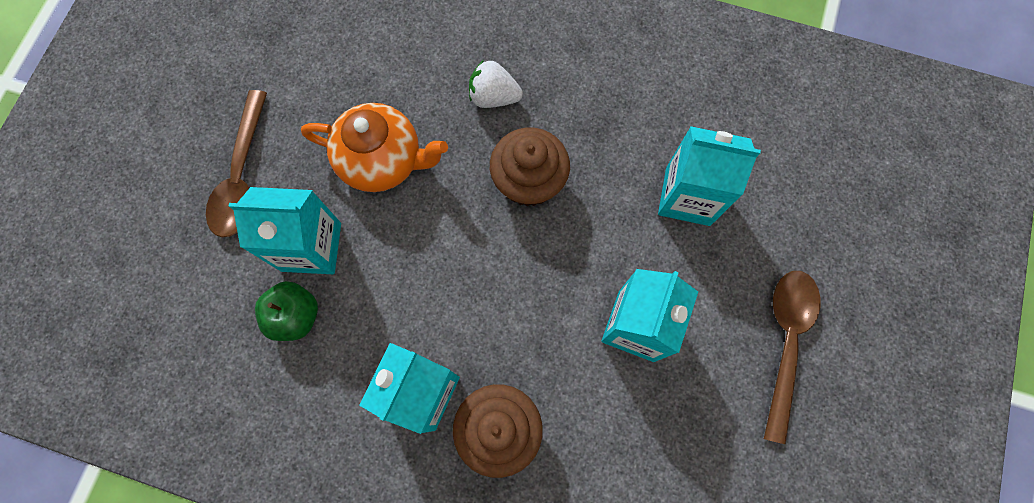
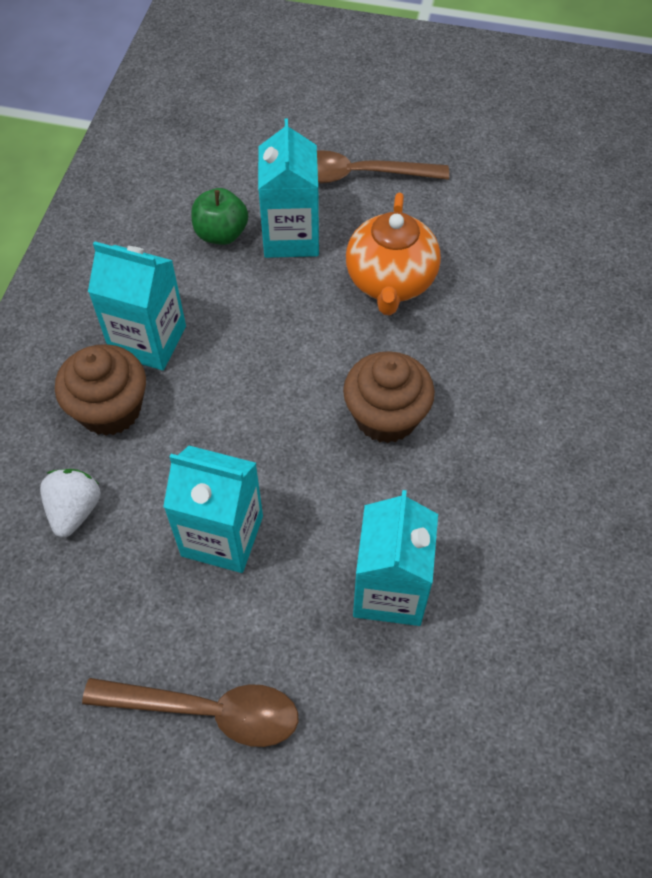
camera: 85 degrees right, 15 degrees down
white strawberry [469,60,523,108] -> white strawberry moved to [40,469,101,537]

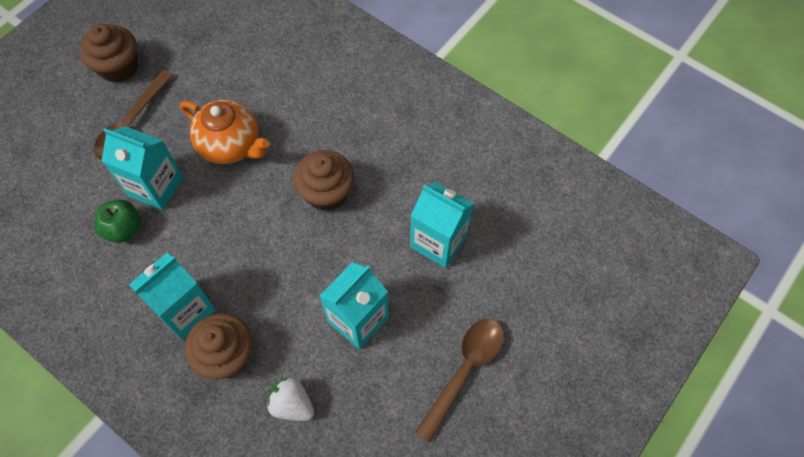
camera: 65 degrees left, 5 degrees up
none -> brown cupcake [80,24,138,83]

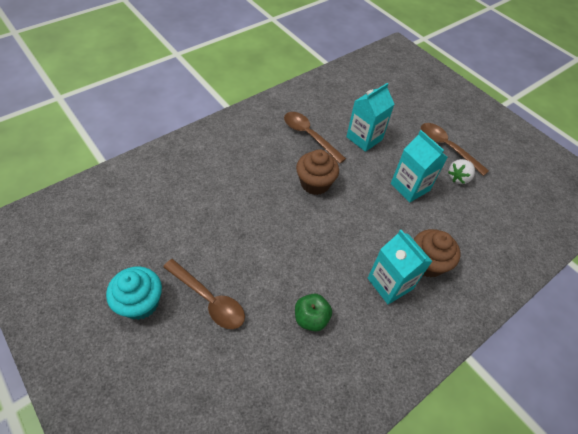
camera: 80 degrees left, 10 degrees down
brown cupcake [80,24,138,83] -> turquoise cupcake [106,266,162,320]
turquoise carton [101,126,183,210] -> none
orange teapot [180,100,269,164] -> none
white strawberry [267,378,314,421] -> white strawberry moved to [448,159,475,184]
none -> brown spoon [284,112,346,164]

